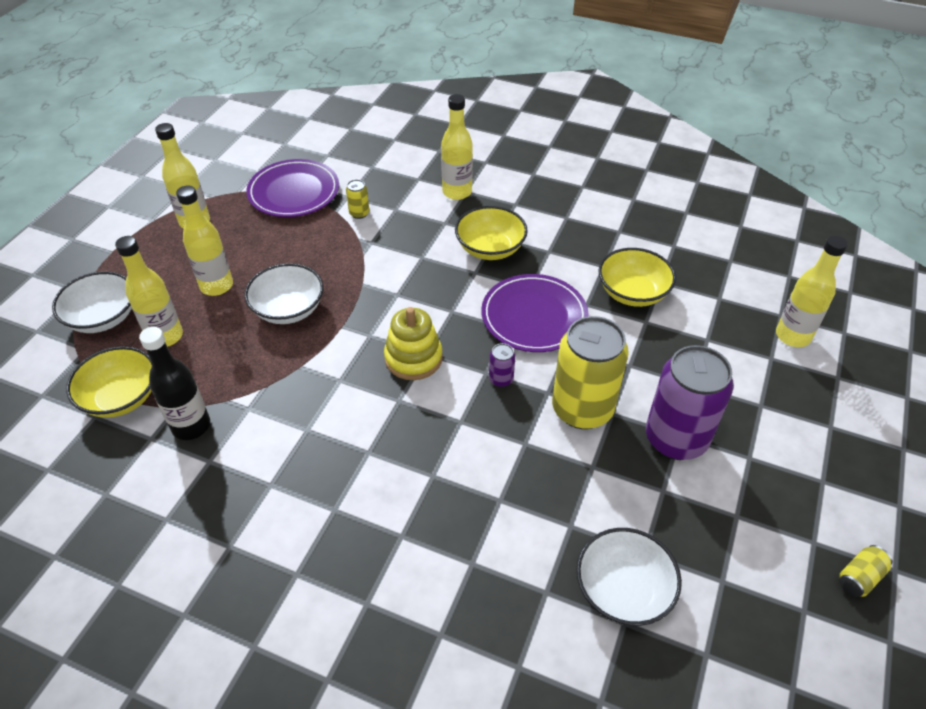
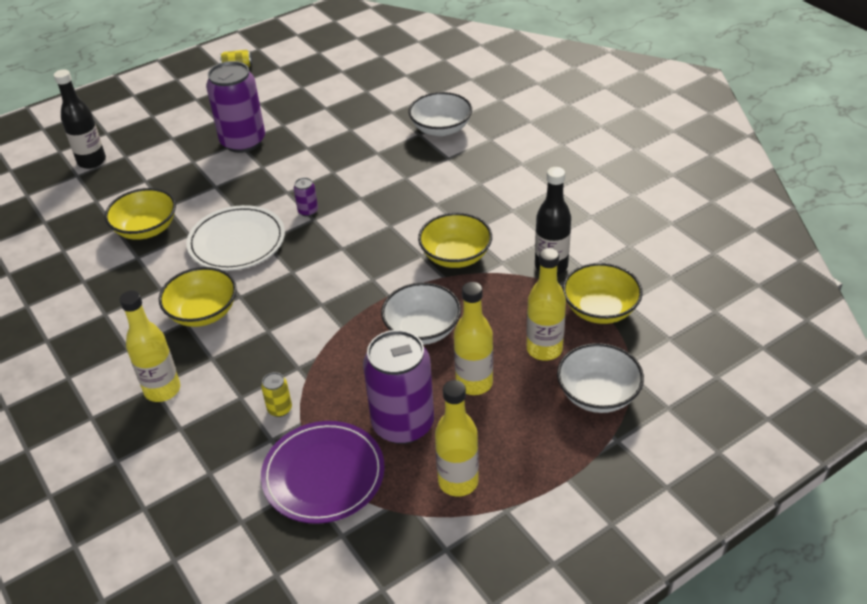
camera: 145 degrees left, 5 degrees down
yellow stacking toy [384,307,443,380] -> none
purple plate [481,274,589,352] -> white plate [186,205,285,271]
yellow can [552,316,629,429] -> none
white bowl [577,528,682,626] -> white bowl moved to [409,92,472,136]
yellow bottle [776,235,848,347] -> black bottle [54,70,106,169]
none -> purple can [363,330,434,444]
none -> yellow bowl [418,213,492,268]

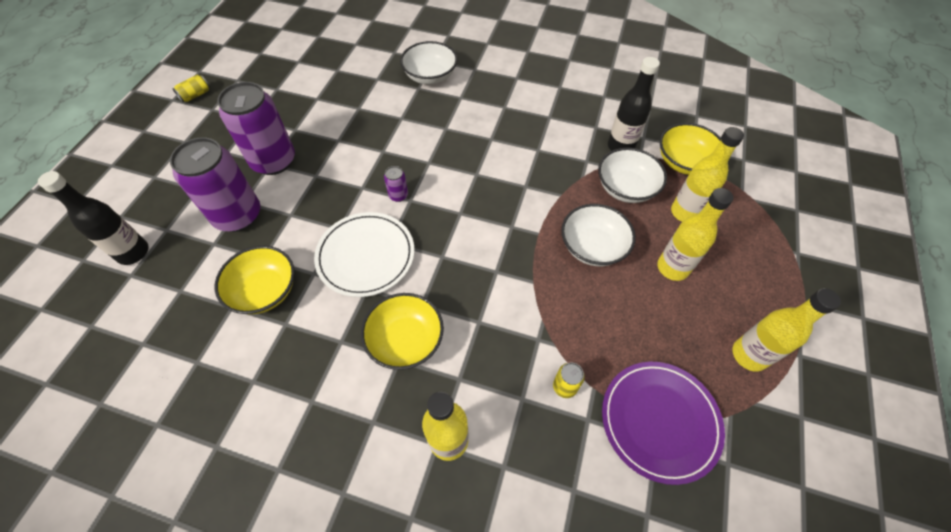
camera: 40 degrees left, 15 degrees up
purple can [363,330,434,444] -> purple can moved to [170,137,260,232]
yellow bowl [418,213,492,268] -> none
white bowl [557,343,644,413] -> white bowl moved to [598,148,667,203]

